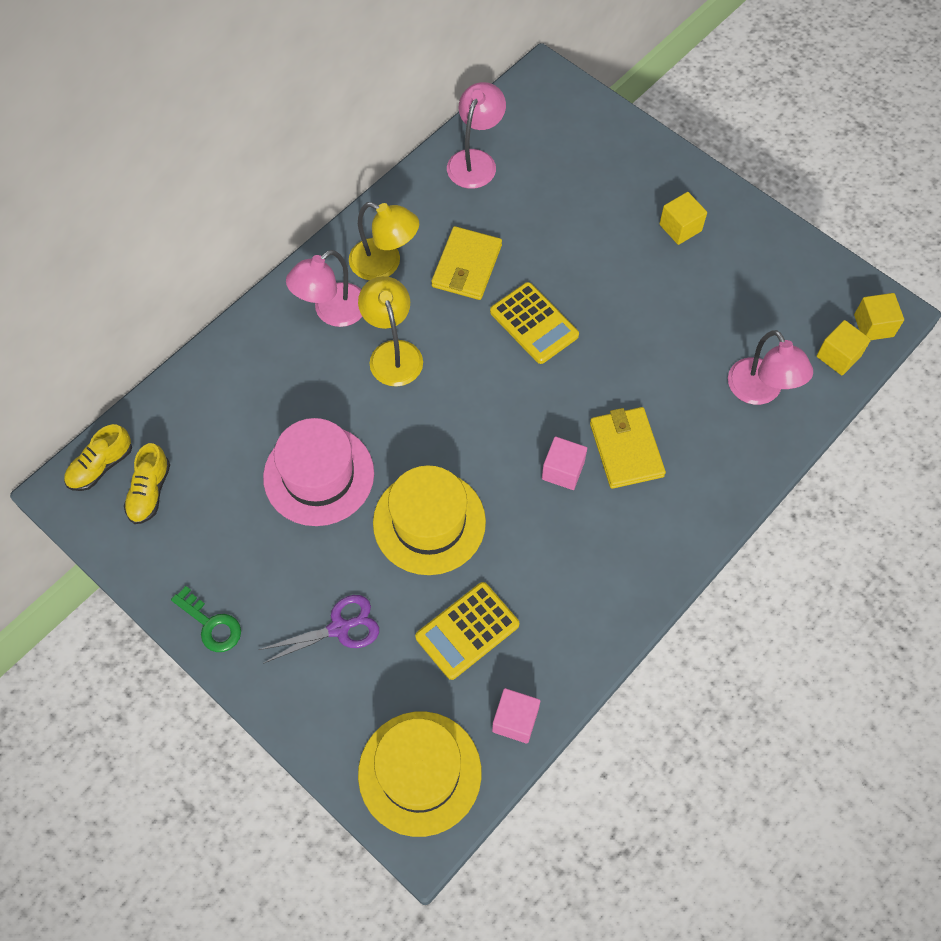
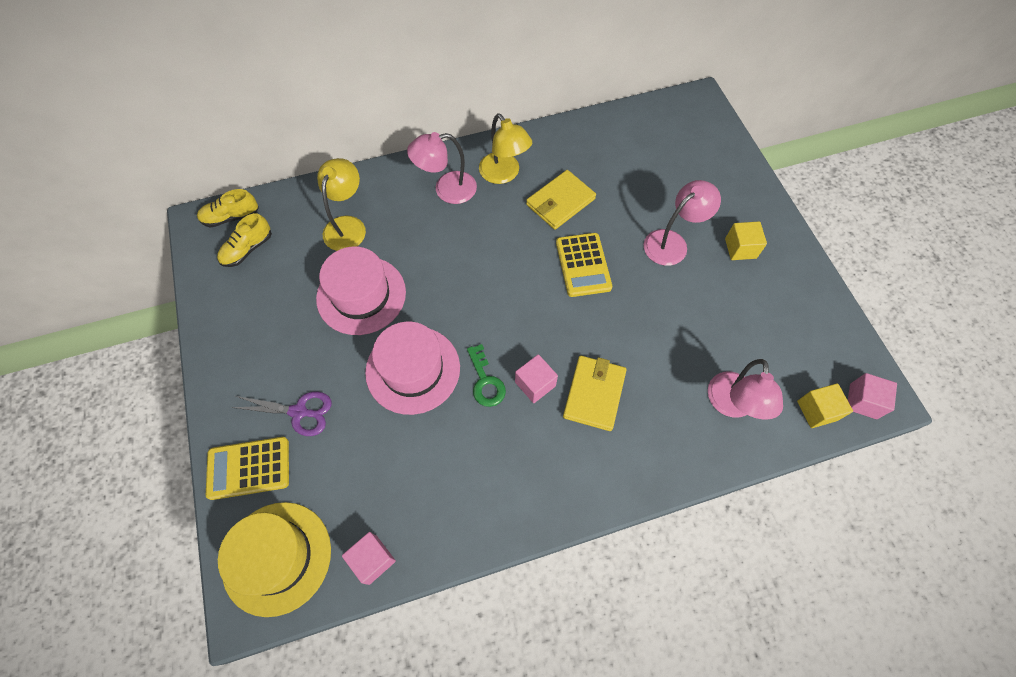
camera: 30 degrees right, 0 degrees up
green key [171,586,241,652] -> green key moved to [467,344,506,407]
yellow lamp [358,276,423,387] -> yellow lamp moved to [317,158,366,251]
yellow hat [373,465,486,575] -> pink hat [365,322,460,415]
yellow calculator [415,582,519,680] -> yellow calculator moved to [206,437,289,500]
pink lamp [447,82,506,189] -> pink lamp moved to [644,180,721,266]
yellow cube [854,293,904,340] -> pink cube [848,373,897,419]

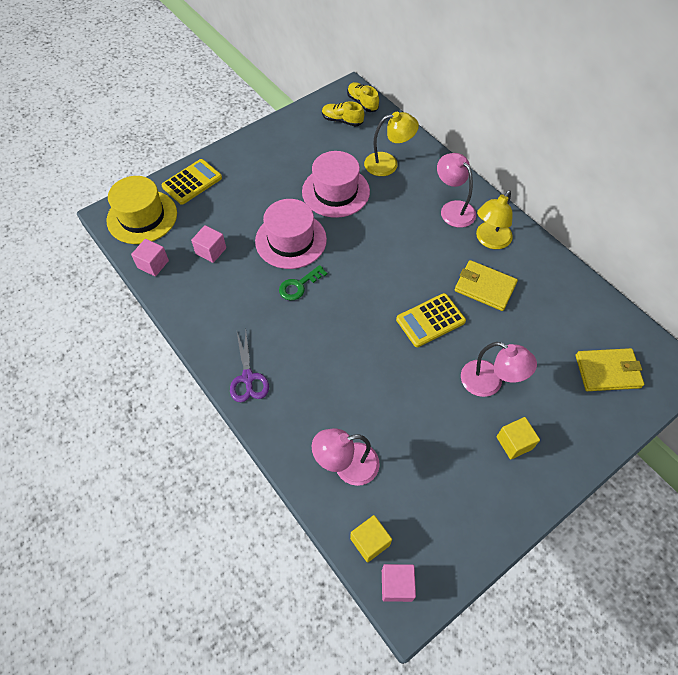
camera: 70 degrees right, 5 degrees down
yellow calculator [206,437,289,500] -> yellow calculator turned 75 degrees clockwise [161,159,222,205]
purple scissors [231,392,332,436] -> purple scissors moved to [230,331,269,402]
pink cube [515,354,558,403] -> pink cube moved to [191,225,226,263]
yellow wallet [563,356,627,431] -> yellow wallet moved to [576,348,645,391]

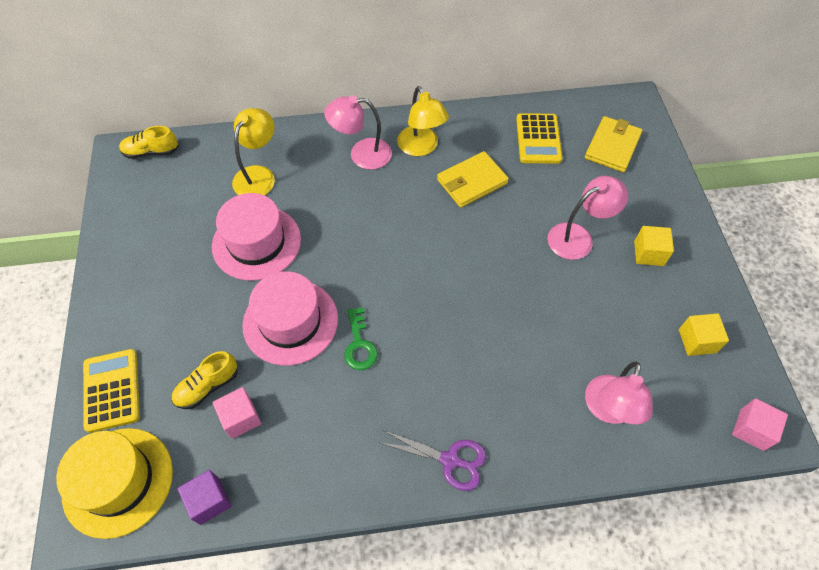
camera: 60 degrees left, 0 degrees up
pink cube [131,239,169,276] -> purple cube [177,470,232,525]
yellow shoe [322,101,364,127] -> yellow shoe moved to [172,351,238,409]
yellow cube [350,515,392,563] -> yellow cube moved to [679,313,729,356]
yellow calculator [396,293,466,347] -> yellow calculator moved to [516,113,562,164]

